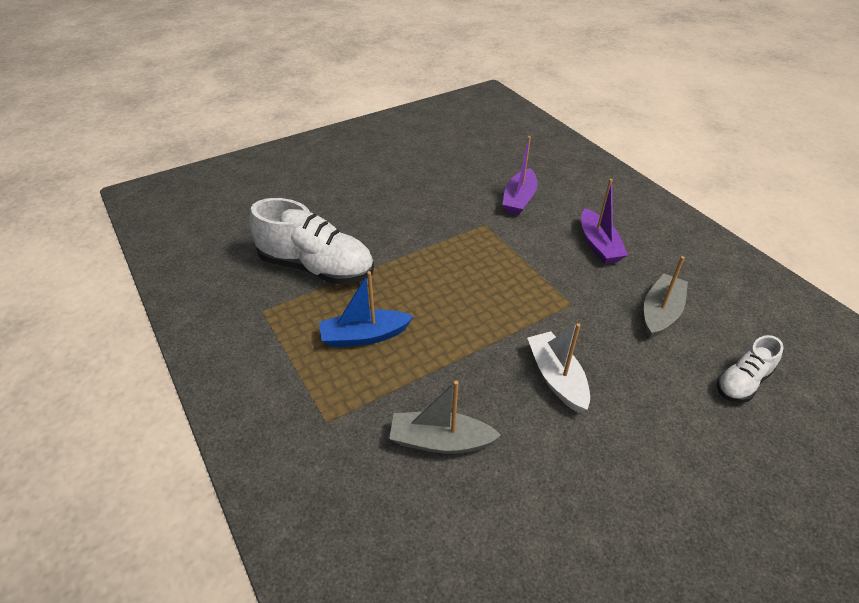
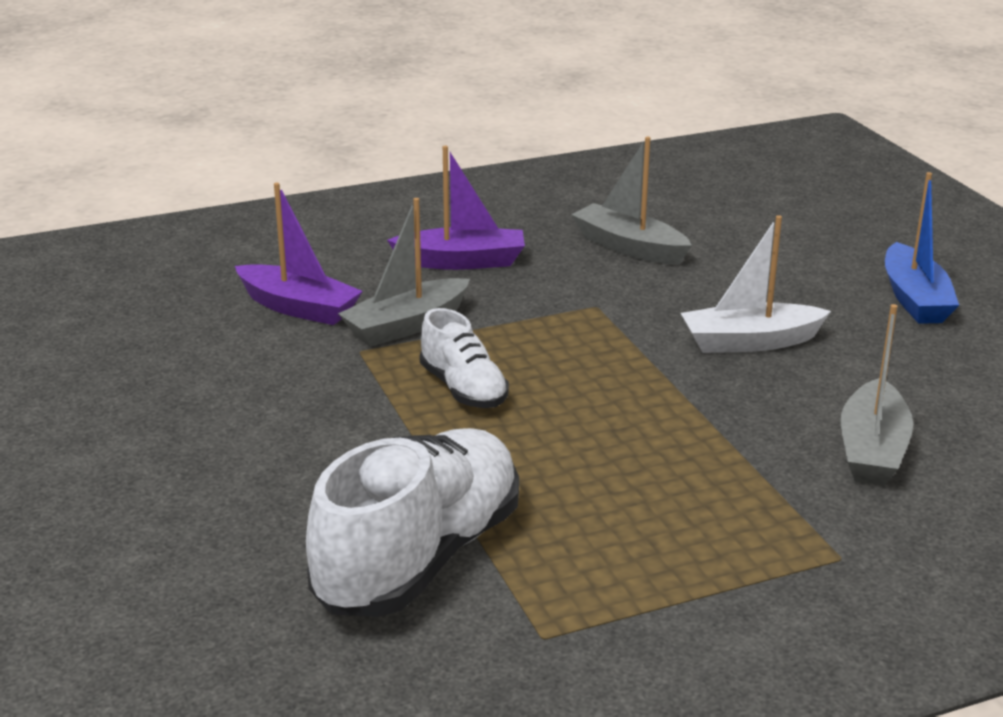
camera: 80 degrees left, 15 degrees down
blue boat [319,271,414,347] -> blue boat moved to [885,172,959,324]
white shoe [717,335,784,403] -> white shoe moved to [420,308,509,408]
none -> grey boat [338,198,470,347]

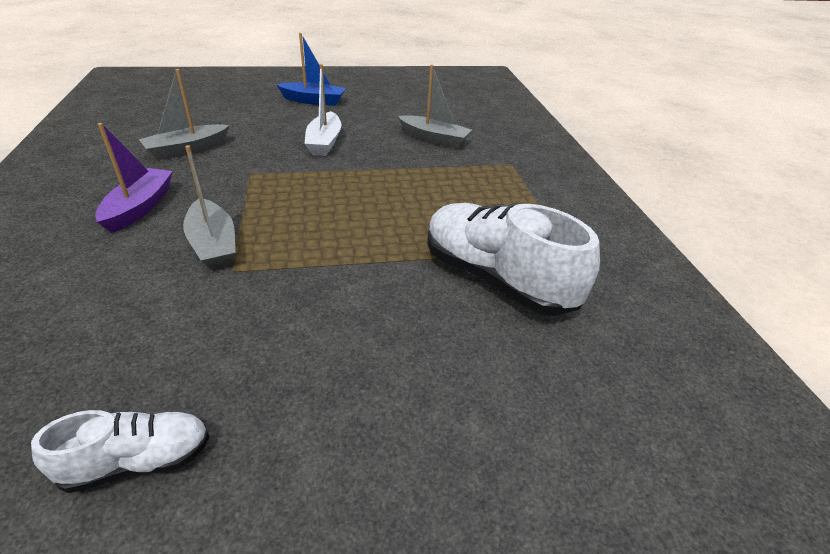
camera: 80 degrees left, 10 degrees up
purple boat [235,183,363,325] -> none
white shoe [420,308,509,408] -> white shoe moved to [31,410,210,493]

